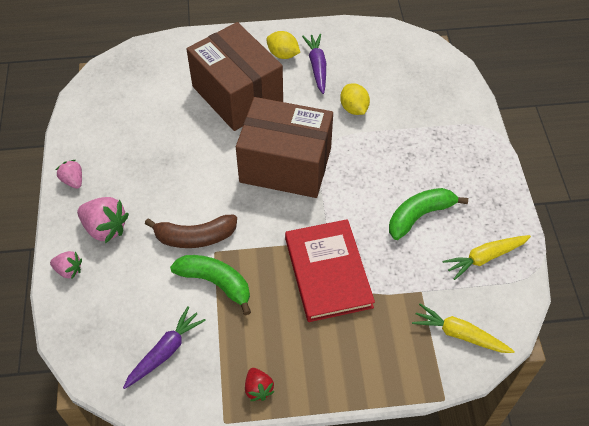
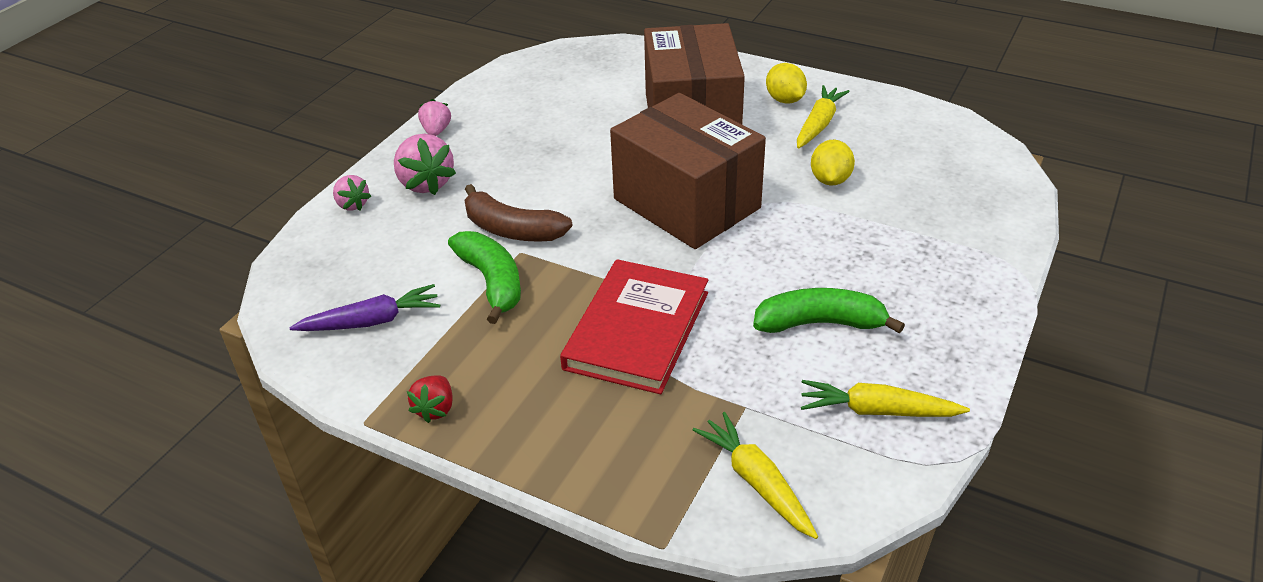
camera: 35 degrees right, 15 degrees down
purple carrot [302,34,326,94] -> yellow carrot [797,85,850,148]

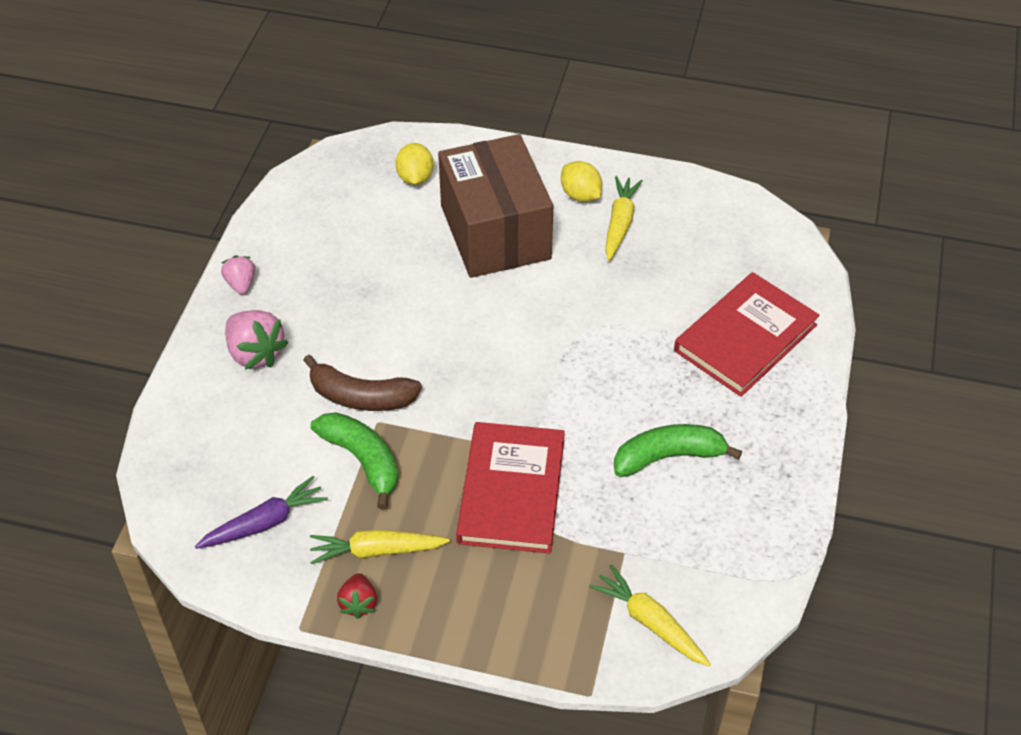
camera: 15 degrees left, 10 degrees up
pink strawberry [333,175,371,211] -> none
brown box [610,93,766,249] -> none
yellow carrot [801,380,970,417] -> yellow carrot moved to [310,530,450,564]
yellow lemon [811,140,855,185] -> yellow lemon moved to [395,143,434,185]
none -> red book [674,272,820,397]

